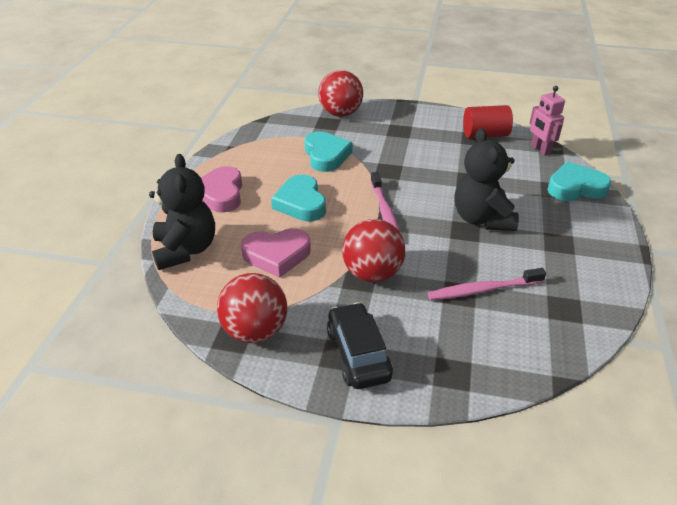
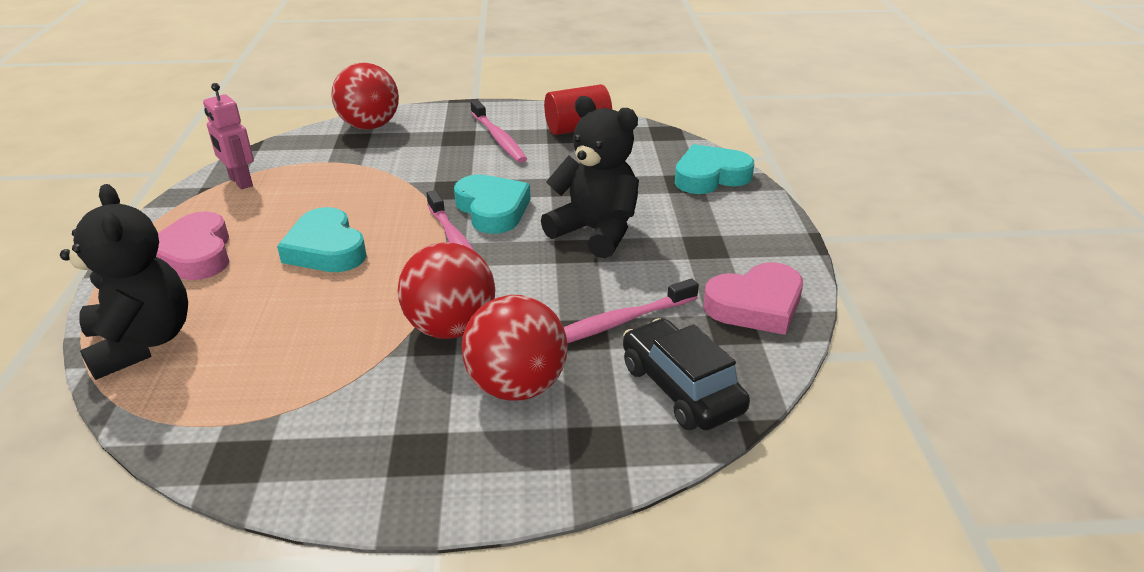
camera: 15 degrees left, 5 degrees down
red ball [217,273,287,343] -> red ball moved to [462,295,568,401]
pink heart [241,228,311,278] -> pink heart moved to [703,262,803,335]
turquoise heart [305,131,353,172] -> turquoise heart moved to [454,175,530,234]
black car [327,302,393,389] -> black car moved to [623,318,750,430]
black teddy bear [455,128,519,231] -> black teddy bear turned 150 degrees clockwise [541,96,639,258]
pink robot [530,86,565,156] -> pink robot moved to [203,83,254,189]
none -> pink toothbrush [471,100,527,163]

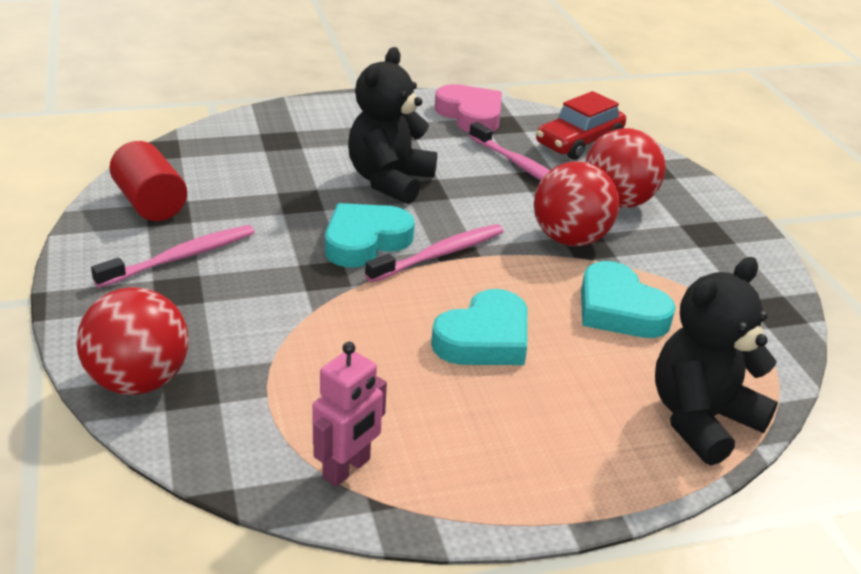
camera: 105 degrees left, 0 degrees up
pink heart [156,211,229,280] -> none
black car [623,318,750,430] -> red car [536,91,626,160]
turquoise heart [675,144,754,194] -> turquoise heart moved to [581,261,676,338]

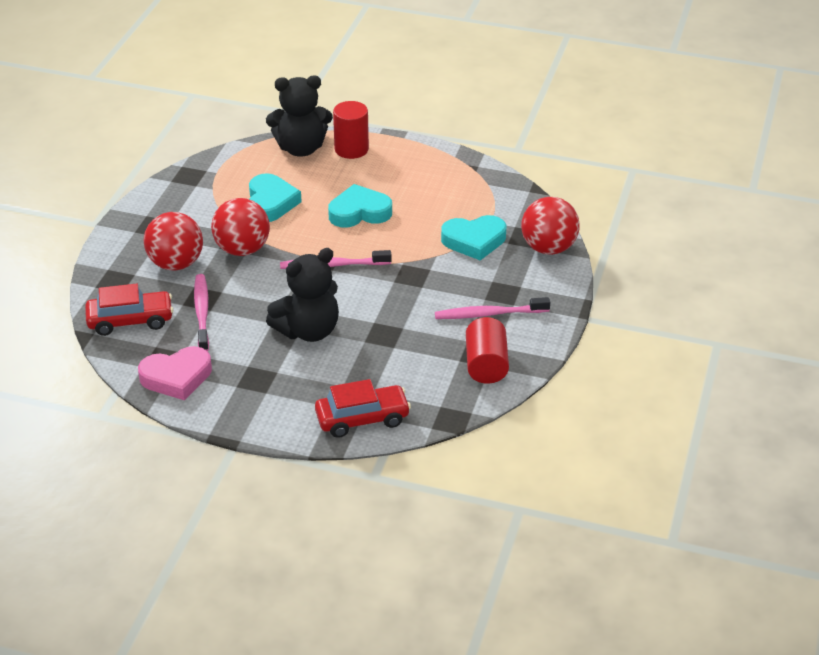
camera: 145 degrees left, 5 degrees up
pink robot [312,342,387,487] -> none
turquoise heart [325,203,415,267] -> turquoise heart moved to [441,215,506,260]
pink heart [435,84,502,133] -> pink heart turned 105 degrees counterclockwise [138,346,212,400]
none -> red car [315,379,411,438]
none -> red cylinder [333,101,369,159]

